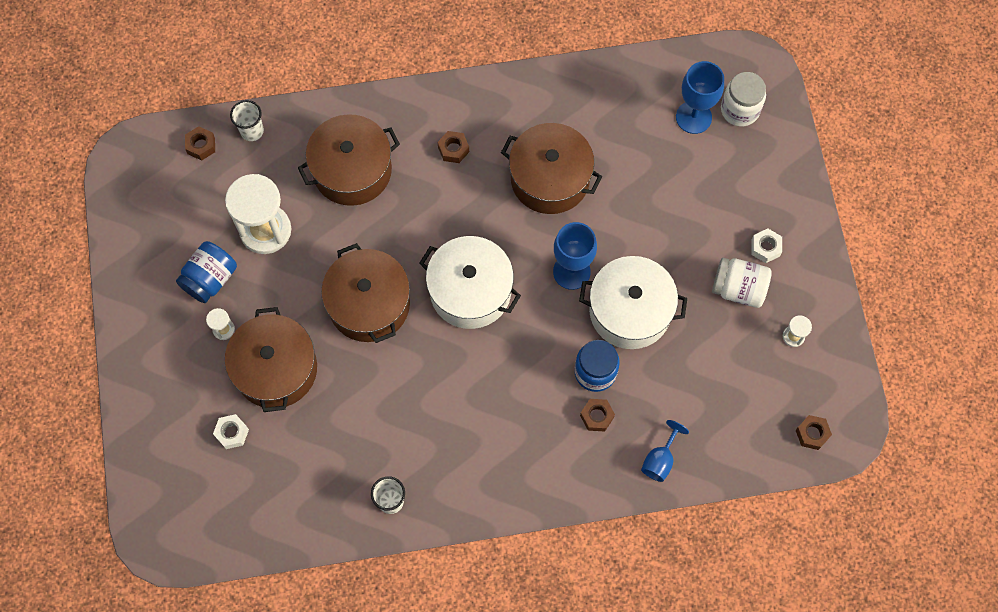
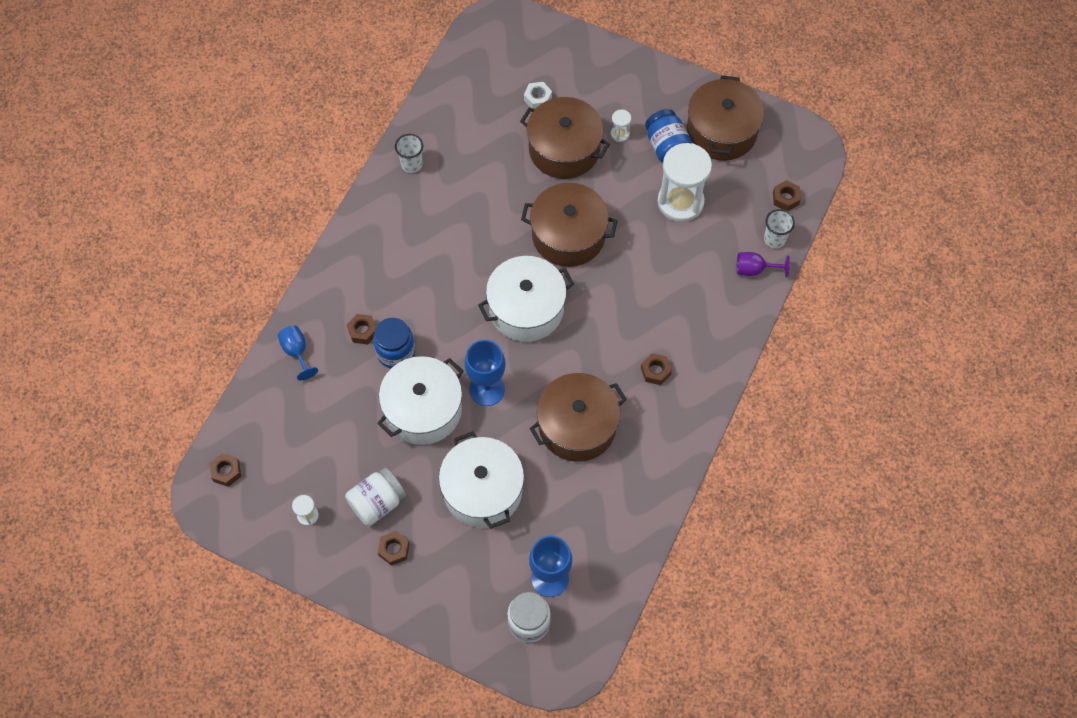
camera: 125 degrees right, 5 degrees down
brown pot [298,114,400,206] -> brown pot moved to [687,75,764,161]
white nut [752,228,782,263] -> brown nut [378,531,409,566]
none -> white pot [439,431,524,529]
none -> purple goblet [736,252,790,277]

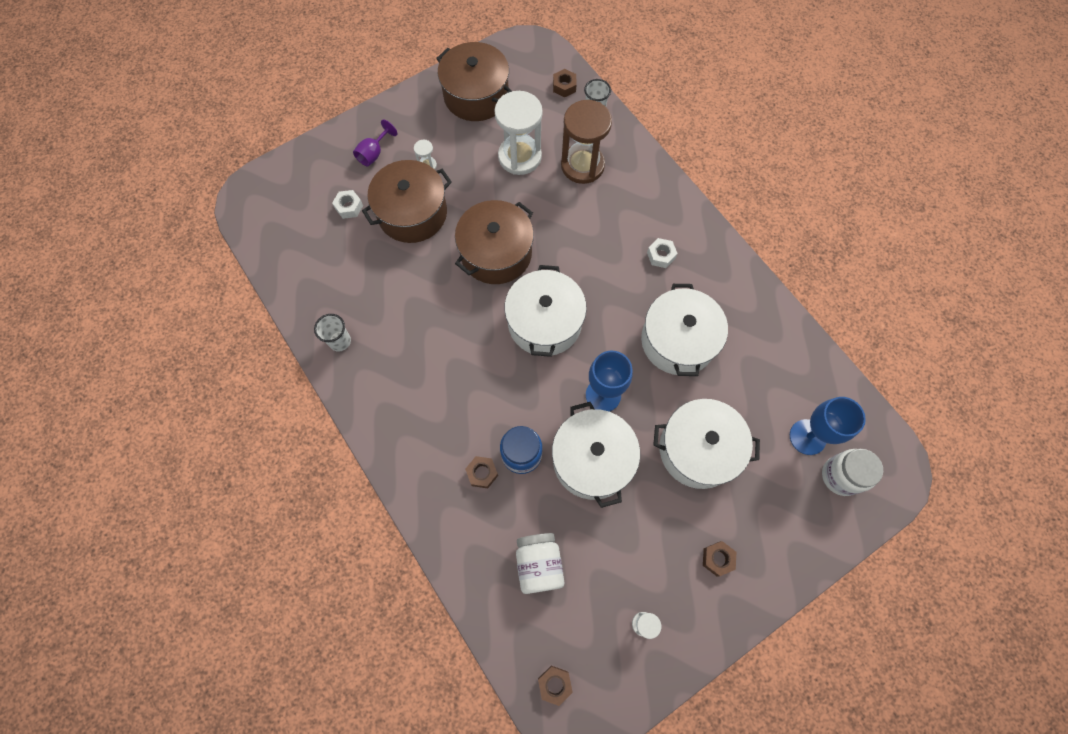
camera: 60 degrees left, 5 degrees up
blue goblet [278,326,318,381] -> none
white jar [345,468,406,526] -> white jar moved to [516,533,565,594]
brown pot [529,373,627,462] -> white pot [641,284,728,376]
brown nut [641,353,672,385] -> white nut [647,238,678,268]
blue jar [645,109,692,163] -> none
purple goblet [736,252,790,277] -> purple goblet moved to [353,119,397,166]
none -> brown hourglass [561,100,612,184]

